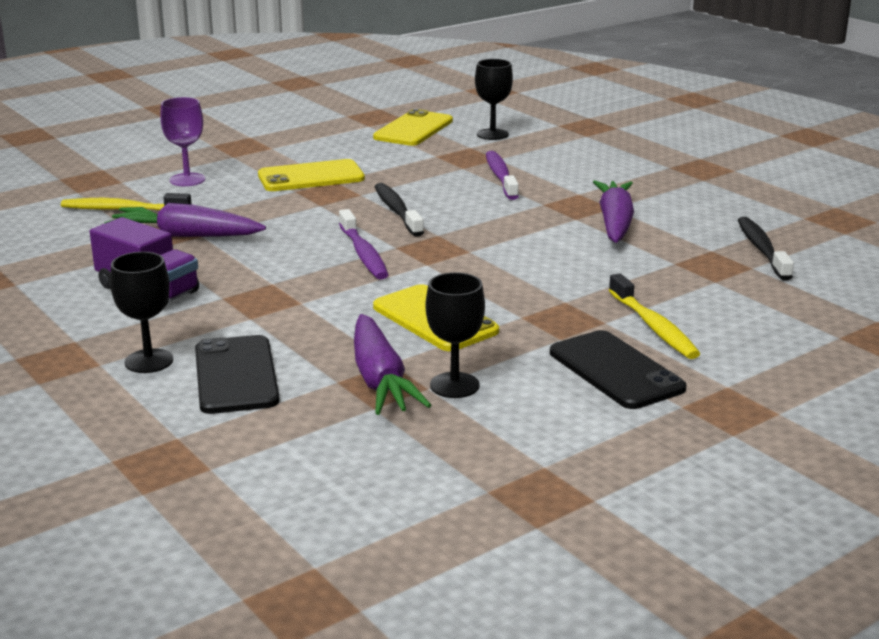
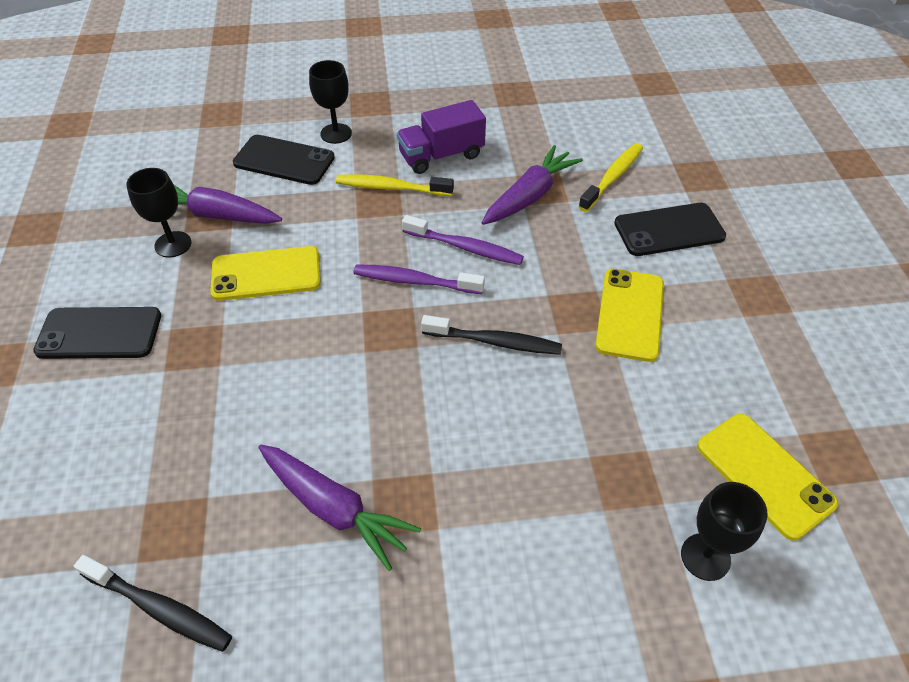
camera: 120 degrees right, 25 degrees up
purple goblet [160,97,205,186] -> black phone [614,203,726,256]
purple toothbrush [486,151,519,200] -> purple toothbrush moved to [402,215,524,265]
yellow toothbrush [609,274,700,359] -> yellow toothbrush moved to [336,174,454,196]

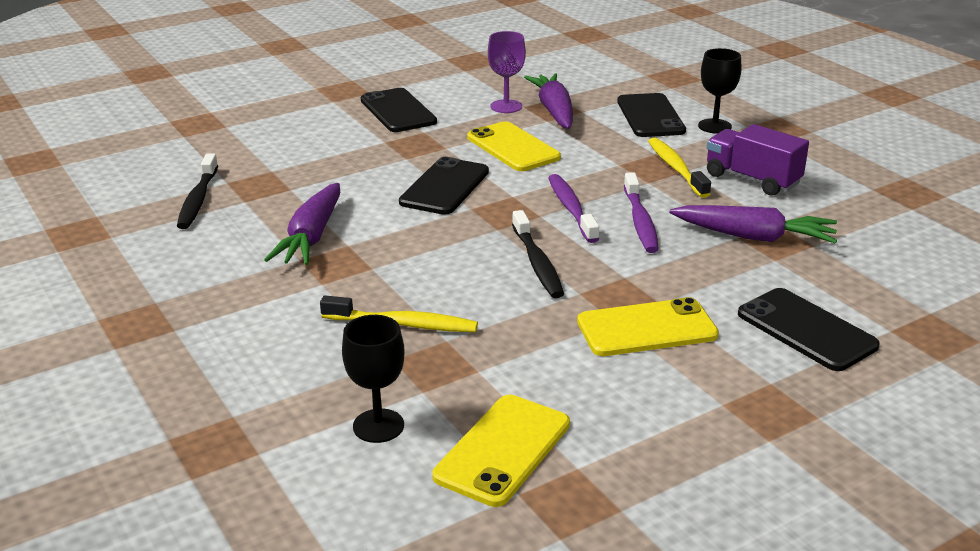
camera: 65 degrees right, 20 degrees down
black goblet [126,168,191,258] -> purple goblet [488,31,526,113]
yellow toothbrush [578,143,643,212] -> yellow toothbrush moved to [320,296,478,332]
none -> black phone [399,157,489,215]

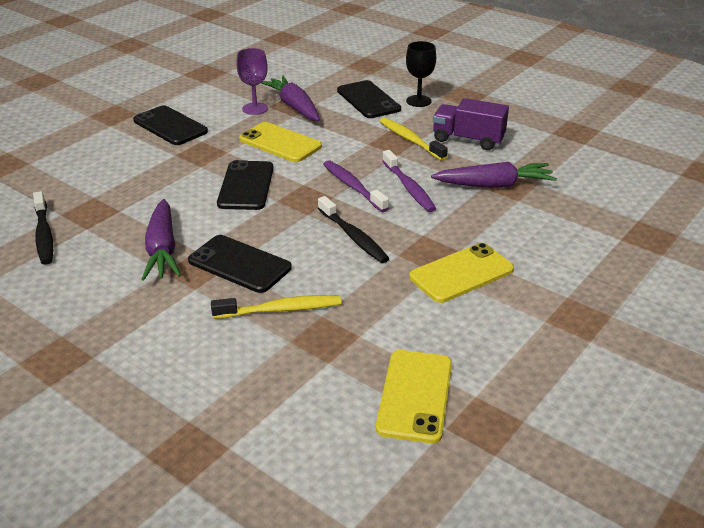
camera: 20 degrees left, 5 degrees up
black goblet [342,315,405,443] -> none
black phone [738,288,880,371] -> black phone moved to [188,235,292,293]

